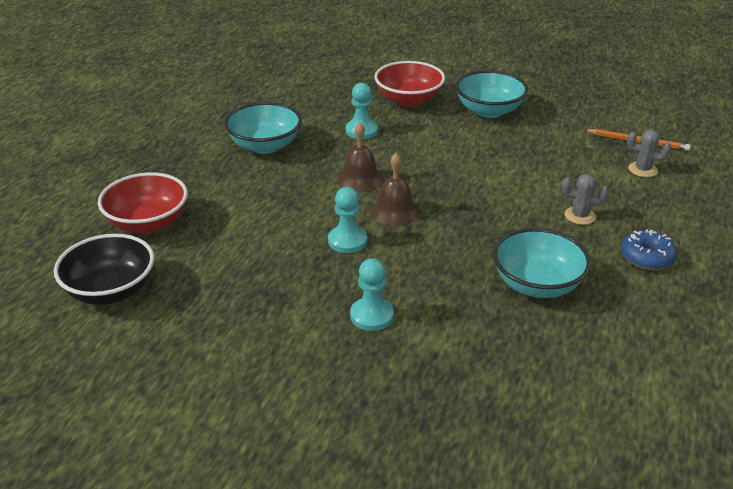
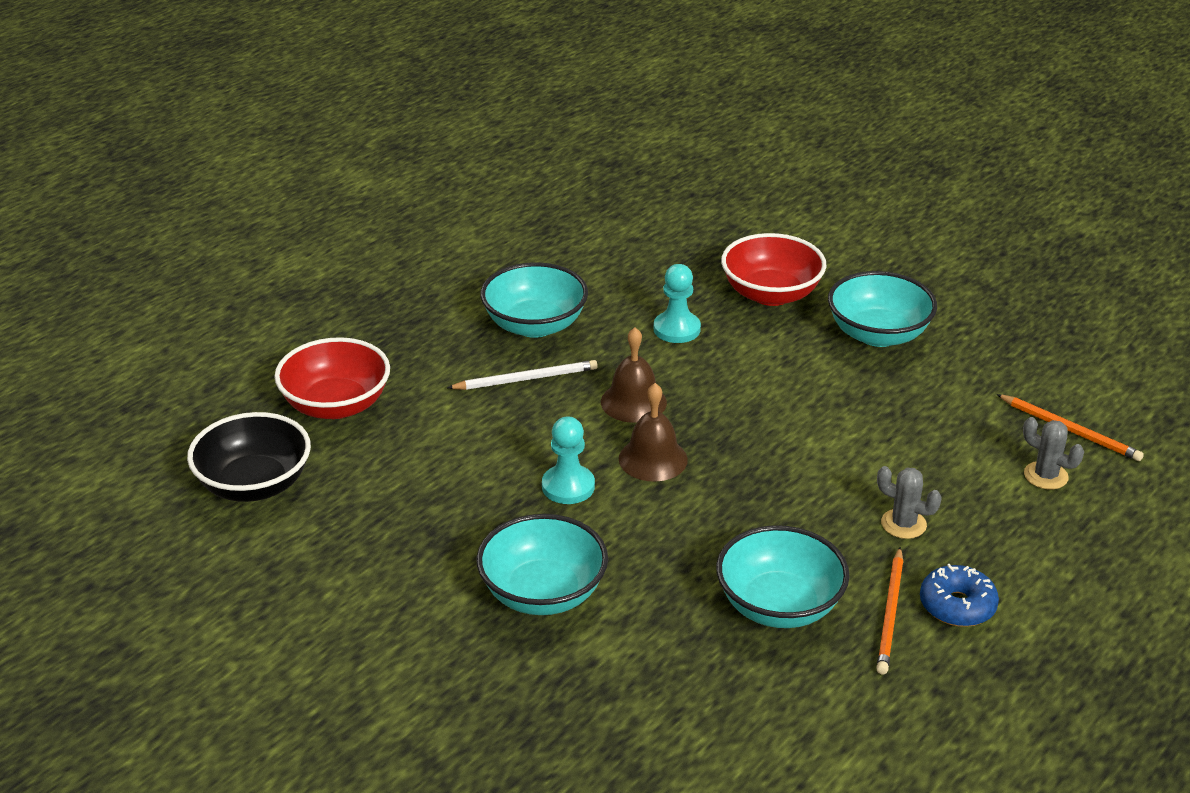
camera: 20 degrees right, 0 degrees up
turquoise pawn [350,258,394,331] -> turquoise bowl [476,514,608,615]
none -> white pencil [447,360,598,390]
none -> orange pencil [876,547,903,674]

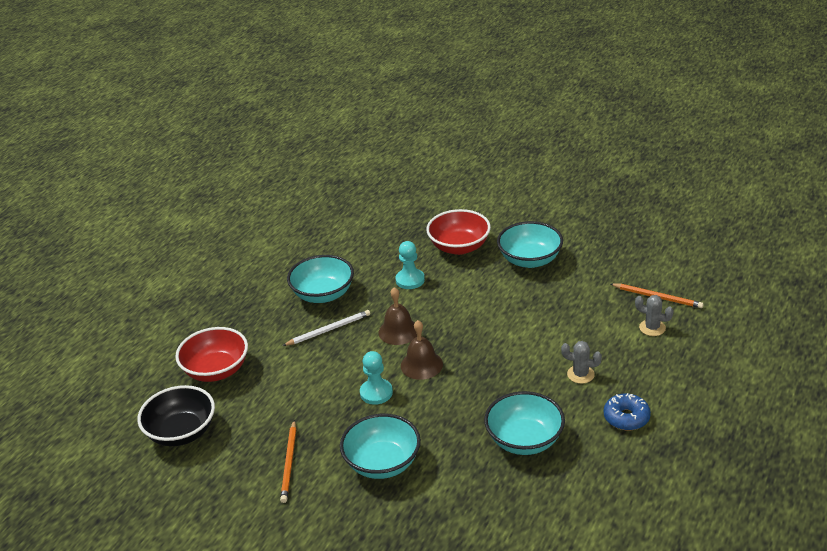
camera: 10 degrees left, 0 degrees up
orange pencil [876,547,903,674] -> orange pencil moved to [280,420,296,503]

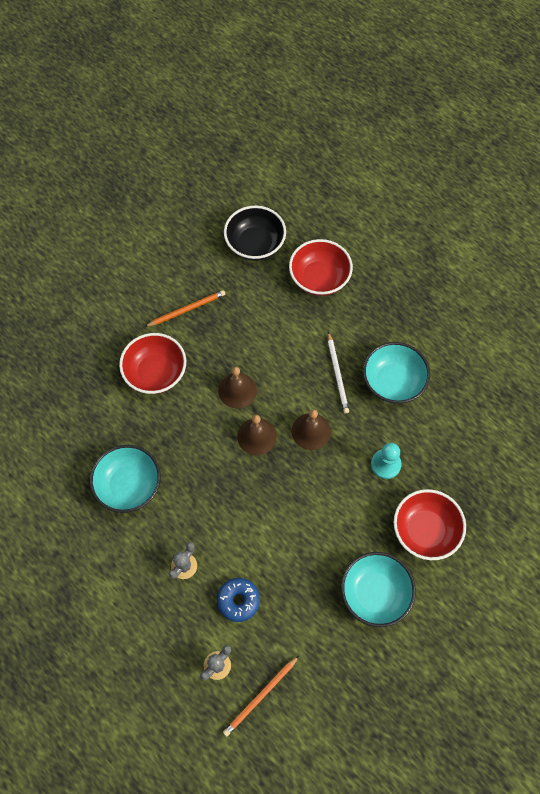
camera: 105 degrees right, 30 degrees up
orange pencil [280,420,296,503] -> orange pencil turned 135 degrees clockwise [145,290,225,327]
turquoise bowl [340,414,421,479] -> red bowl [119,333,186,394]
turquoise pawn [360,351,393,405] -> brown bell [218,367,257,408]
blue donut [604,393,651,430] -> blue donut moved to [217,578,260,622]

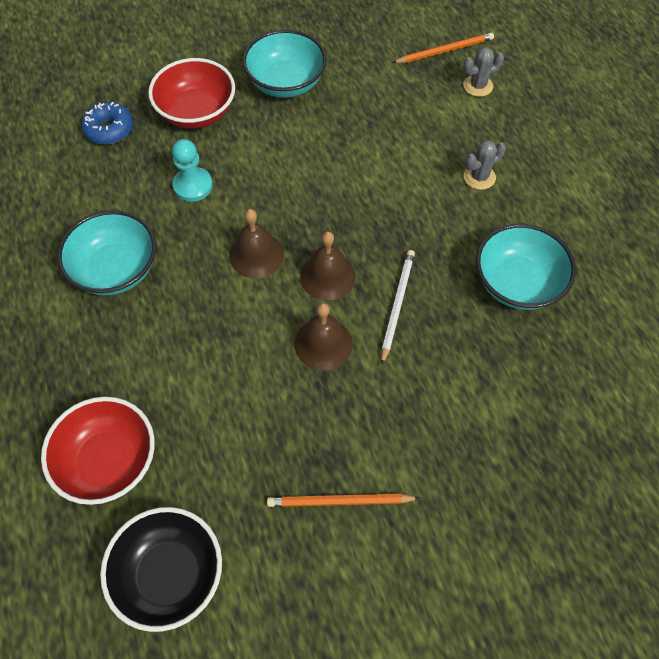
camera: 155 degrees left, 5 degrees down
red bowl [119,333,186,394] -> none
blue donut [217,578,260,622] -> blue donut moved to [81,102,133,145]
white pencil [328,332,349,413] -> white pencil moved to [381,250,415,364]

